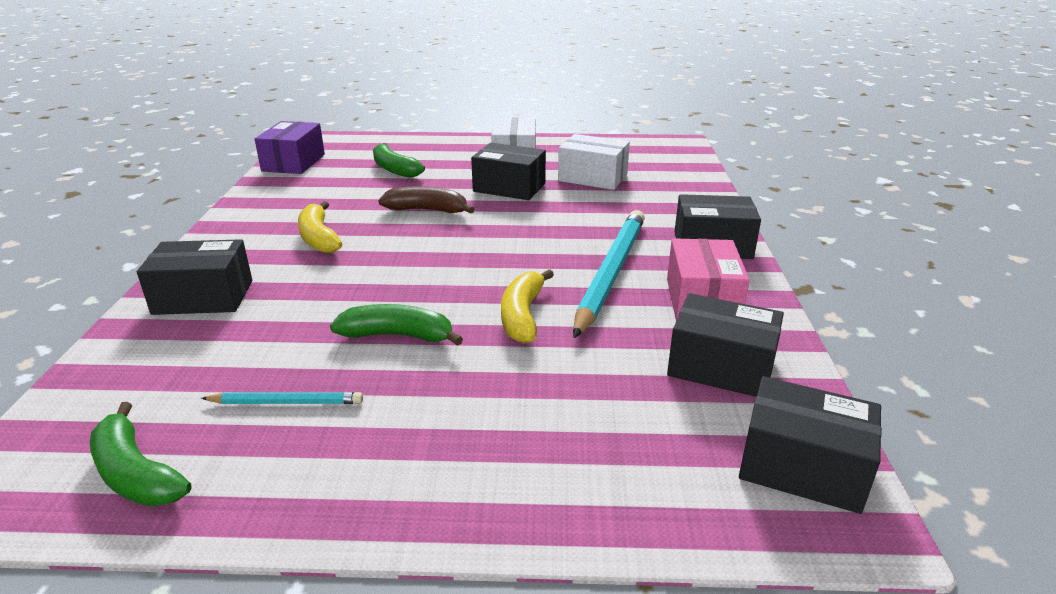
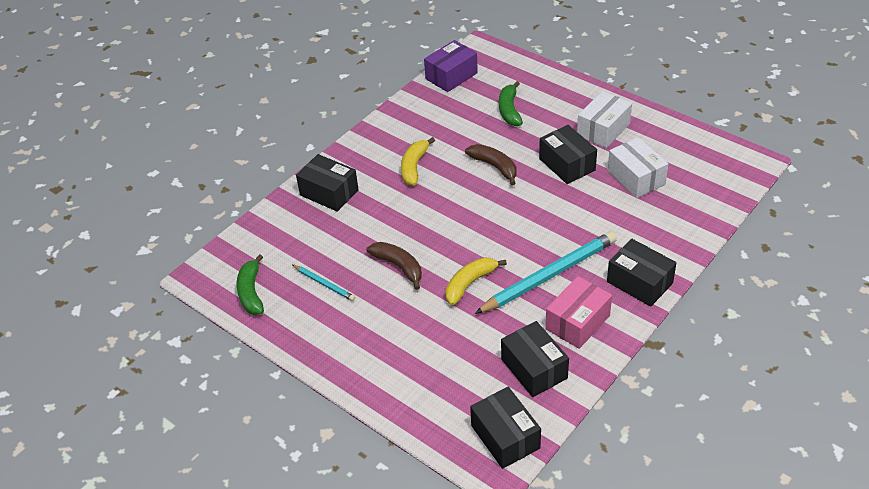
camera: 40 degrees right, 15 degrees up
green banana [330,304,463,346] -> brown banana [366,242,422,290]

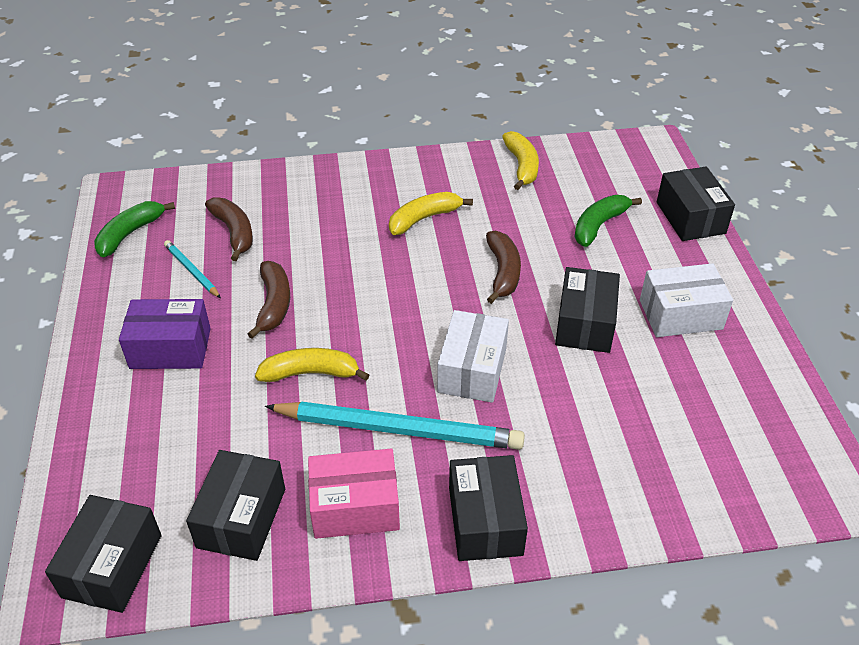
camera: 40 degrees right, 0 degrees up
turquoise pencil [293,265,355,301] -> turquoise pencil turned 150 degrees clockwise [164,240,221,298]
black box [296,154,359,212] -> black box moved to [657,166,735,241]
purple box [424,40,478,92] -> purple box moved to [119,299,211,369]
white box [608,137,669,198] -> white box moved to [437,310,509,403]
none -> brown banana [205,198,253,261]
none -> yellow banana [502,131,539,190]

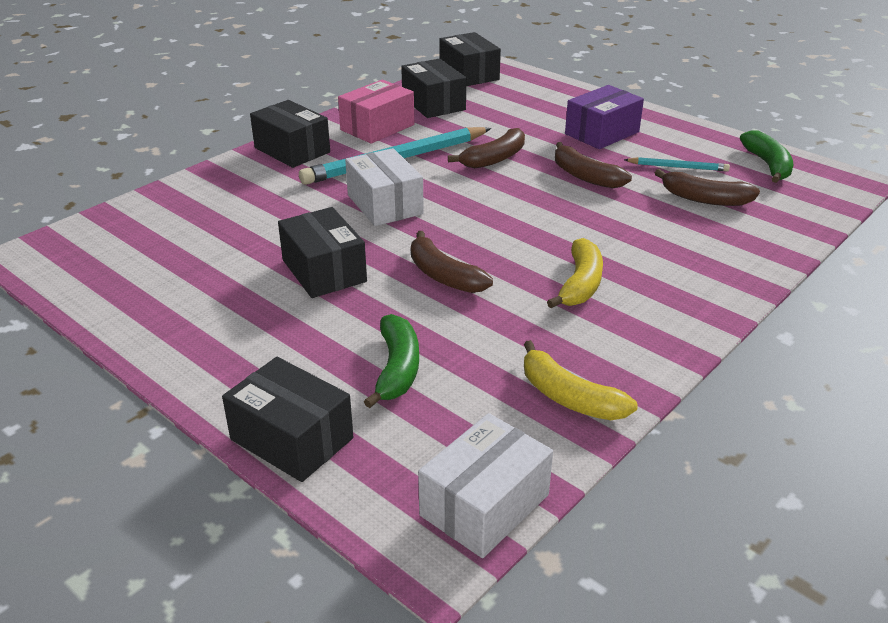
camera: 140 degrees right, 10 degrees down
yellow banana [255,348,369,382] -> brown banana [448,128,525,169]
white box [640,263,733,337] -> white box moved to [418,413,553,558]

